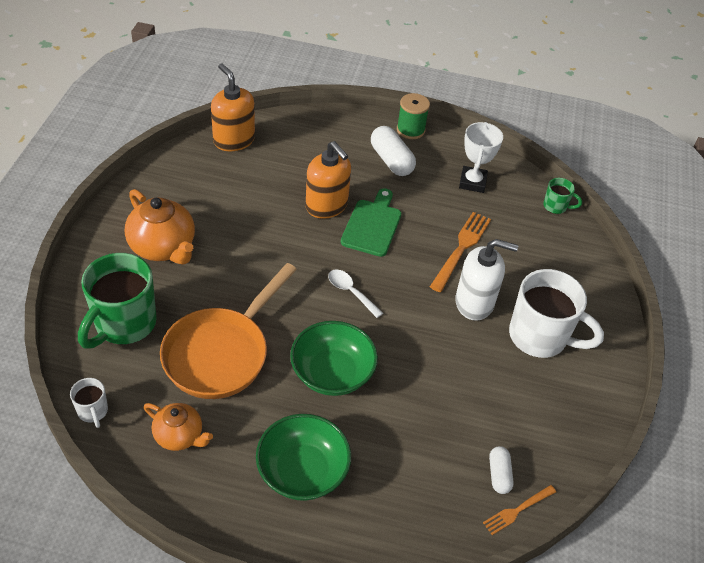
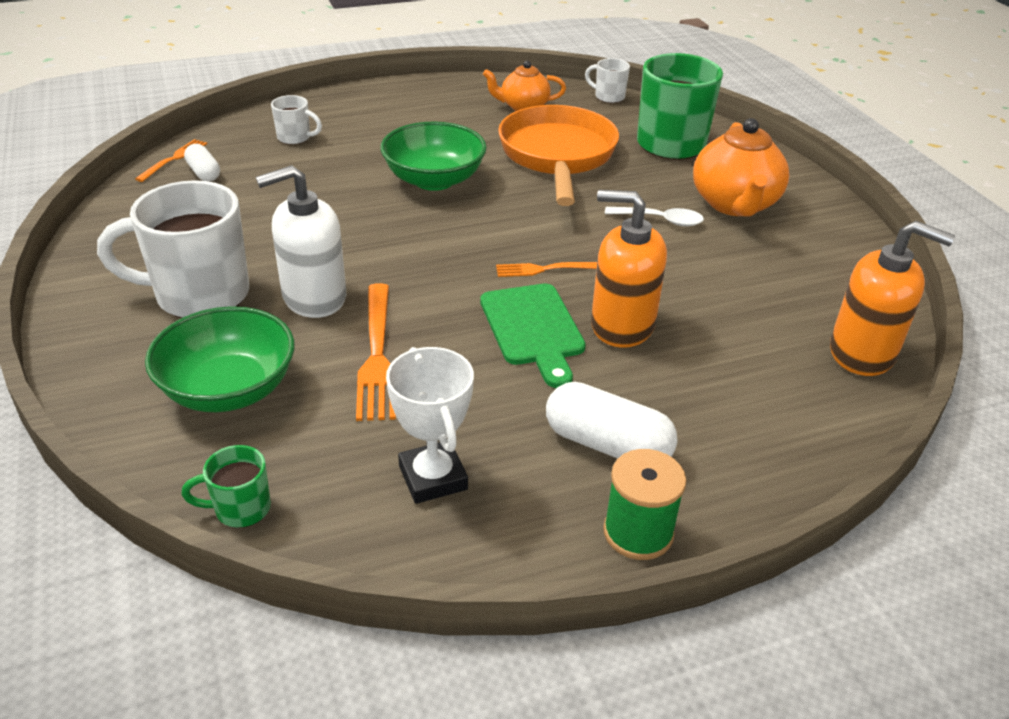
camera: 150 degrees right, 10 degrees down
orange teapot [125,189,195,265] -> orange teapot turned 105 degrees counterclockwise [693,118,789,217]
green bowl [256,414,351,501] -> green bowl moved to [145,306,295,412]
white spoon [328,270,383,318] -> white spoon moved to [605,207,704,227]
none -> white mug [271,95,322,145]
none -> orange fork [496,262,597,277]

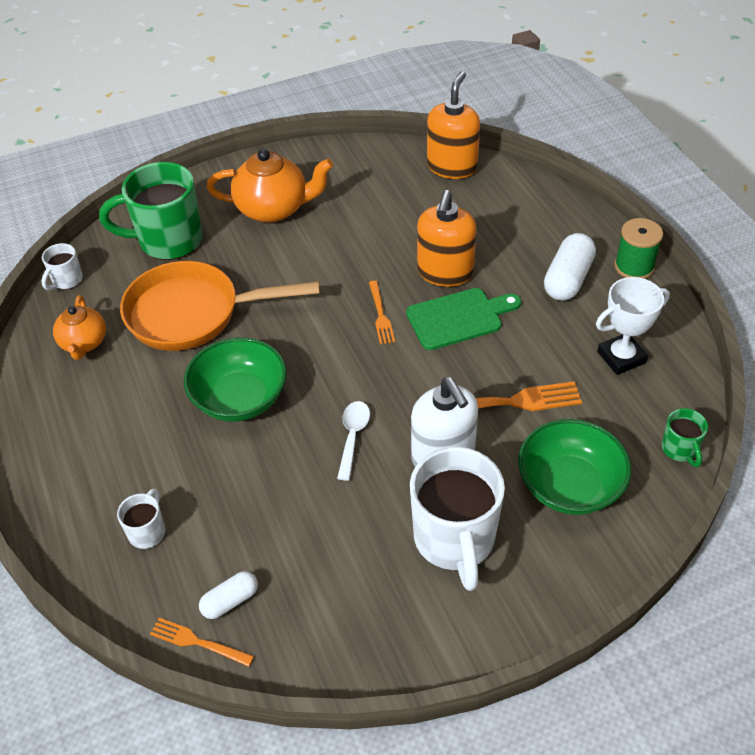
camera: 90 degrees left, 10 degrees up
white spoon [605,207,704,227] -> white spoon moved to [337,401,370,481]

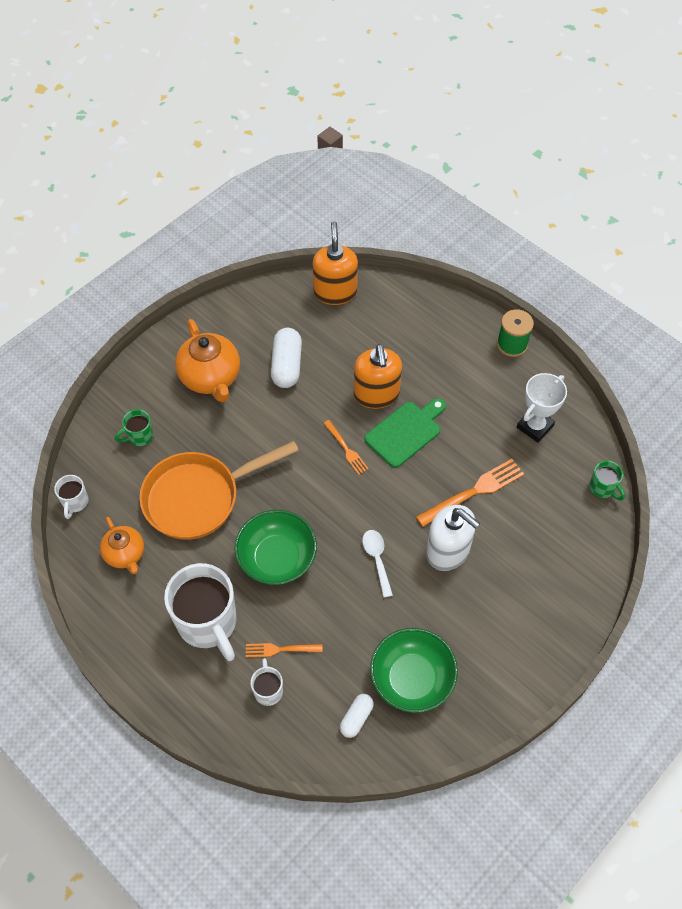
camera: 25 degrees left, 10 degrees up
green mug [99,162,203,260] -> green mug [115,409,154,446], size x0.46
orange fork [150,618,254,667] -> orange fork moved to [246,643,323,657]
orange teapot [206,149,333,223] -> orange teapot turned 90 degrees clockwise [175,319,240,402]
white mug [410,447,505,591] -> white mug moved to [164,563,237,661]
green bowl [518,419,631,515] -> green bowl moved to [370,628,458,713]
white capsule [544,233,596,301] -> white capsule moved to [271,328,302,388]

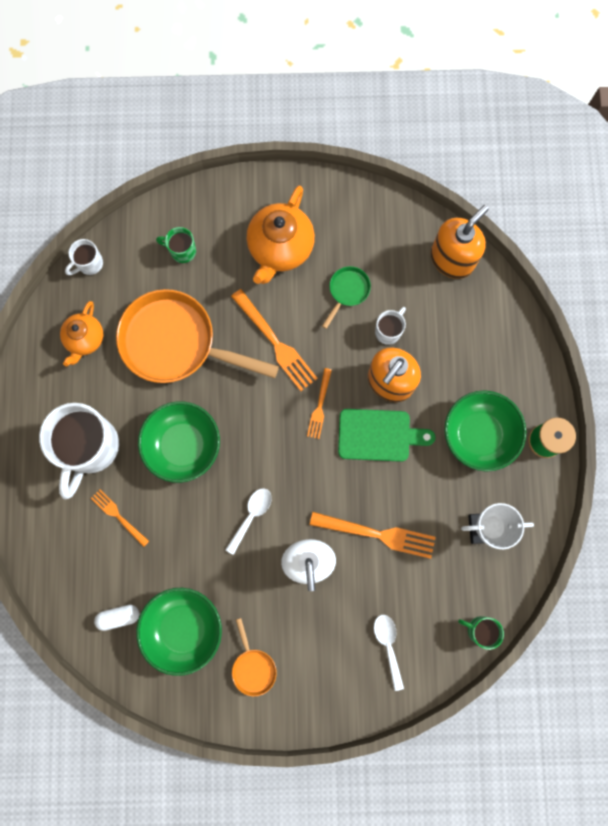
camera: 45 degrees right, 20 degrees up
white mug [251,658,283,706] -> white mug moved to [375,307,406,345]
white capsule [271,328,302,388] -> green pan [322,266,371,329]
green mug [589,461,625,500] -> green mug turned 105 degrees clockwise [458,616,504,650]
none -> orange fork [231,289,318,391]
none -> orange pan [232,618,277,696]
none -> white spoon [374,615,404,691]
none -> green bowl [444,390,526,472]

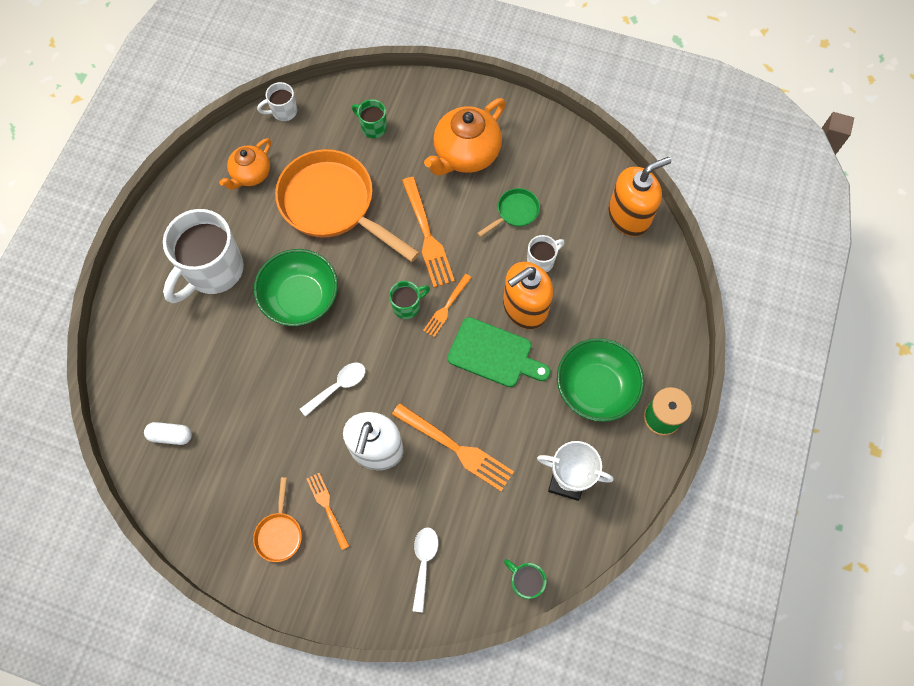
camera: 20 degrees right, 10 degrees down
orange fork [91,489,149,547] -> orange fork moved to [307,473,349,550]
green bowl [136,588,222,676] -> none
none -> green mug [389,281,430,319]

